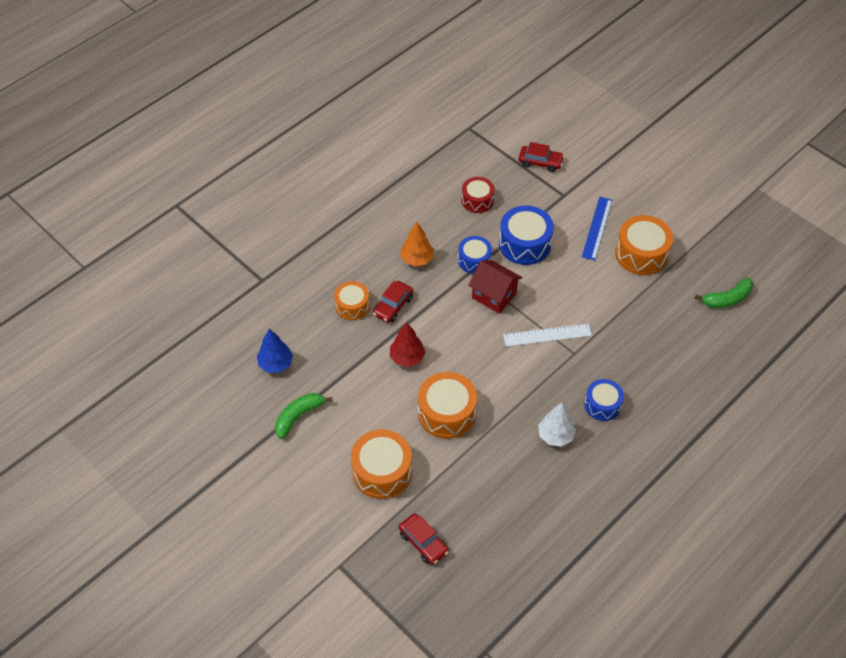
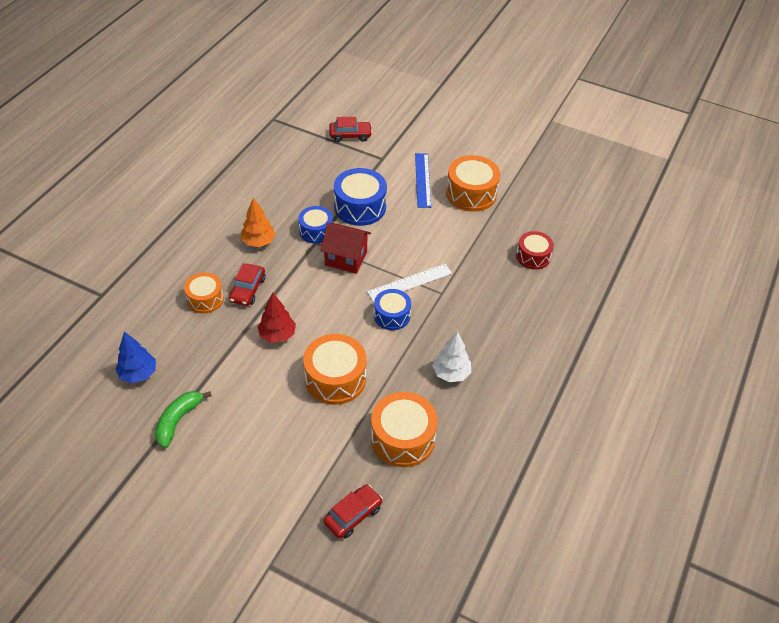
camera: 20 degrees left, 5 degrees down
orange drum [351,429,412,499] -> orange drum moved to [371,392,438,467]
red car [399,513,449,565] -> red car turned 75 degrees counterclockwise [323,485,383,539]
red drum [462,177,494,213] -> red drum moved to [516,231,554,269]
blue drum [584,379,624,421] -> blue drum moved to [374,289,411,330]
green banana [695,277,753,308] -> none

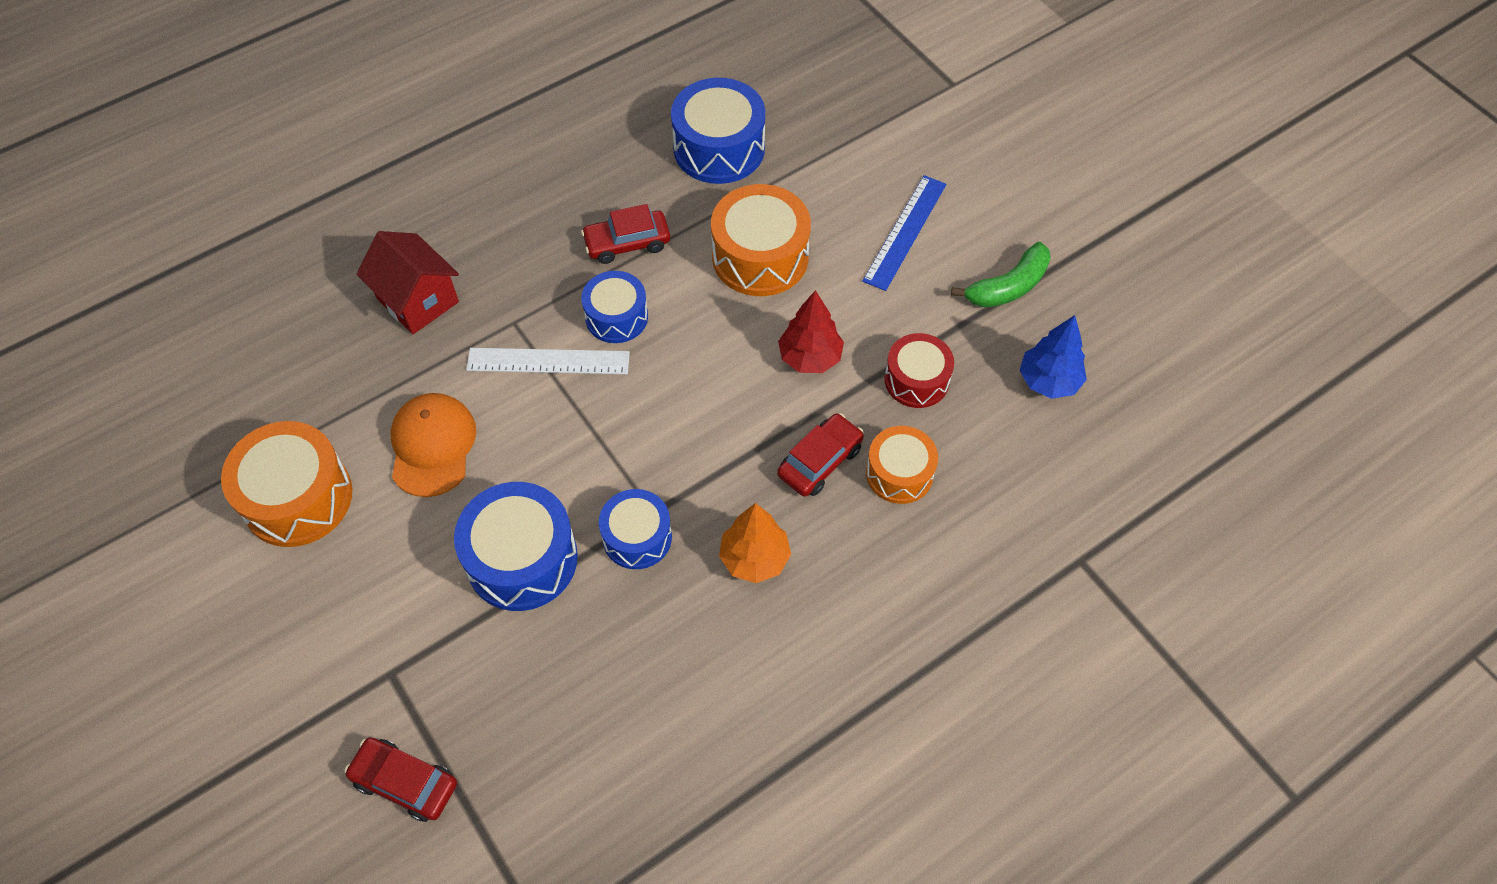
camera: 150 degrees left, 10 degrees up
red house [320,223,371,274] -> red house moved to [357,231,459,334]
red car [323,485,383,539] -> red car moved to [581,204,670,264]
orange drum [371,392,438,467] -> blue drum [671,78,765,184]
blue ruler [415,153,431,208] -> blue ruler moved to [862,175,946,291]
white tree [432,331,471,382] -> none
red drum [516,231,554,269] -> red drum moved to [885,333,954,408]
none -> orange cap [391,393,476,497]

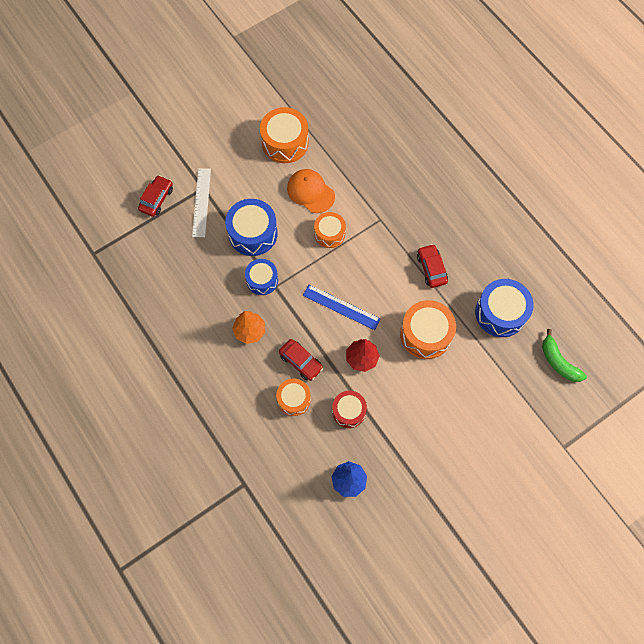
camera: 90 degrees right, 10 degrees up
red house [357,231,459,334] -> none
orange cap [391,393,476,497] -> orange cap turned 135 degrees counterclockwise [287,169,335,213]
white ruler [466,348,630,374] -> white ruler moved to [192,168,211,237]
blue drum [581,271,648,343] -> none
blue ruler [862,175,946,291] -> blue ruler moved to [303,285,381,330]
green banana [951,242,1051,307] -> green banana moved to [542,329,587,382]
none -> orange drum [314,212,346,248]

